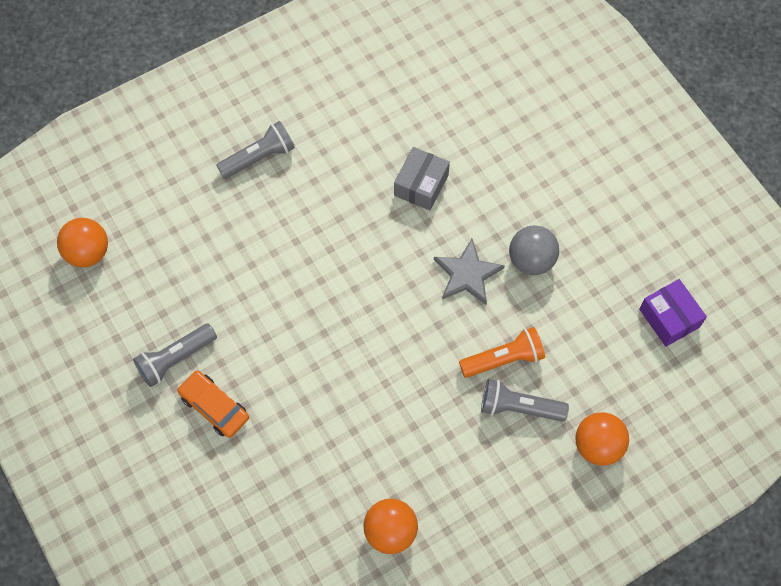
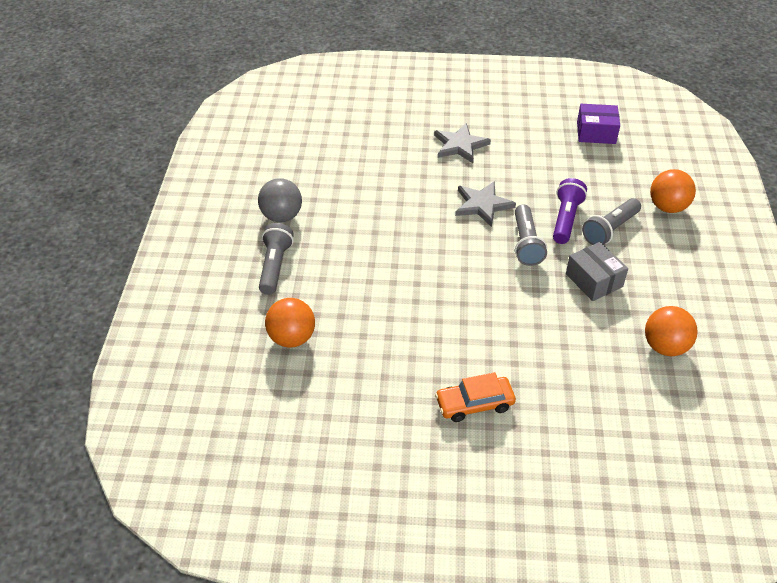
camera: 55 degrees left, 20 degrees down
orange ball [57,218,108,267] -> orange ball moved to [265,298,315,347]
grey flashlight [133,323,217,387] -> grey flashlight moved to [515,205,547,266]
grey box [394,147,450,210] -> grey box moved to [566,242,628,301]
orange flashlight [459,327,545,378] -> purple flashlight [553,178,587,244]
grey ball [509,225,559,275] -> grey ball moved to [258,178,302,222]
none -> grey star [434,123,491,163]

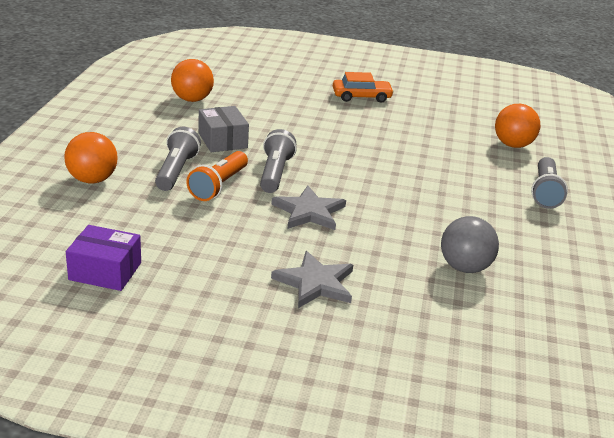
camera: 175 degrees left, 15 degrees down
grey ball [258,178,302,222] -> grey ball moved to [441,216,499,273]
purple flashlight [553,178,587,244] -> orange flashlight [186,151,248,201]
grey flashlight [582,198,641,245] -> grey flashlight turned 45 degrees counterclockwise [155,127,201,191]

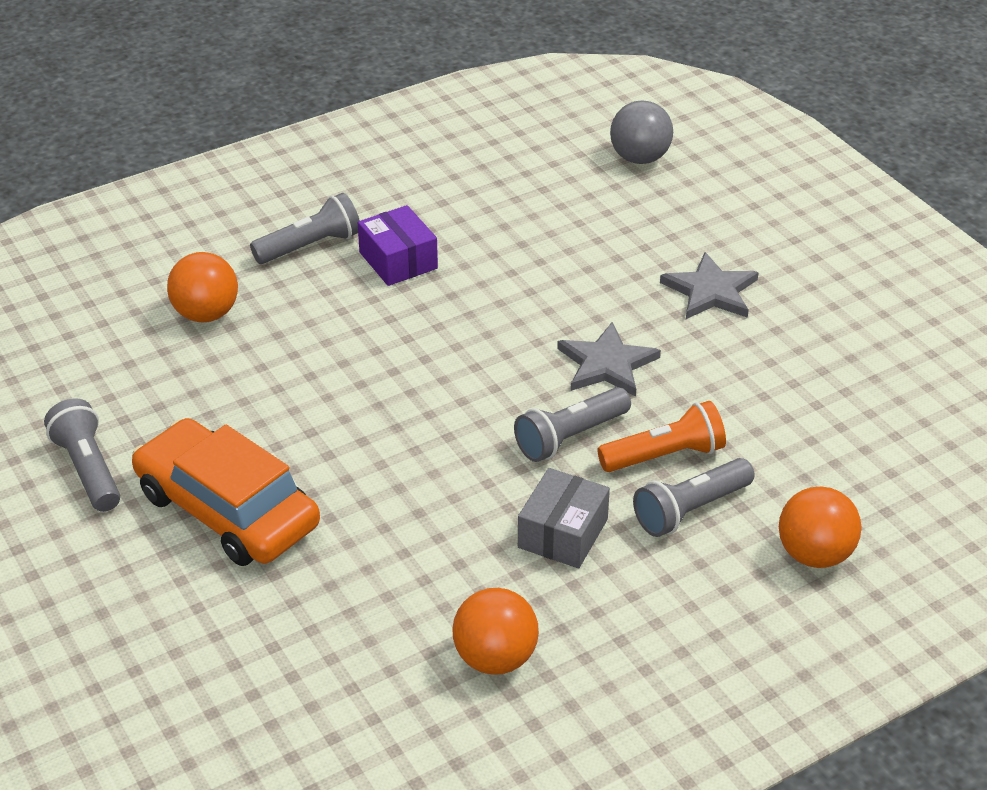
camera: 130 degrees left, 10 degrees up
purple box [66,225,141,291] -> purple box moved to [358,205,438,286]
orange car [333,72,394,103] -> orange car [132,418,320,566], size x1.76
grey ball [441,216,499,273] -> grey ball moved to [610,100,673,164]
none -> grey flashlight [44,398,120,512]

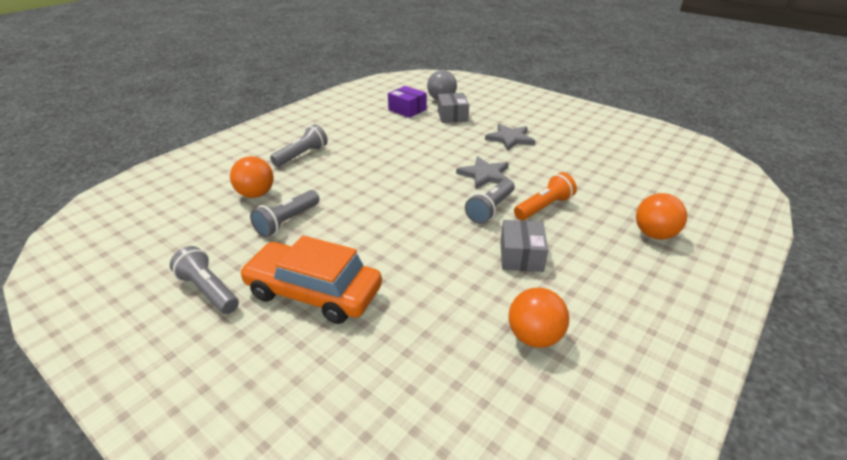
camera: 20 degrees left, 5 degrees down
purple box [358,205,438,286] -> purple box moved to [388,86,427,118]
grey flashlight [633,458,755,537] -> grey flashlight moved to [250,190,319,237]
none -> grey box [438,93,469,123]

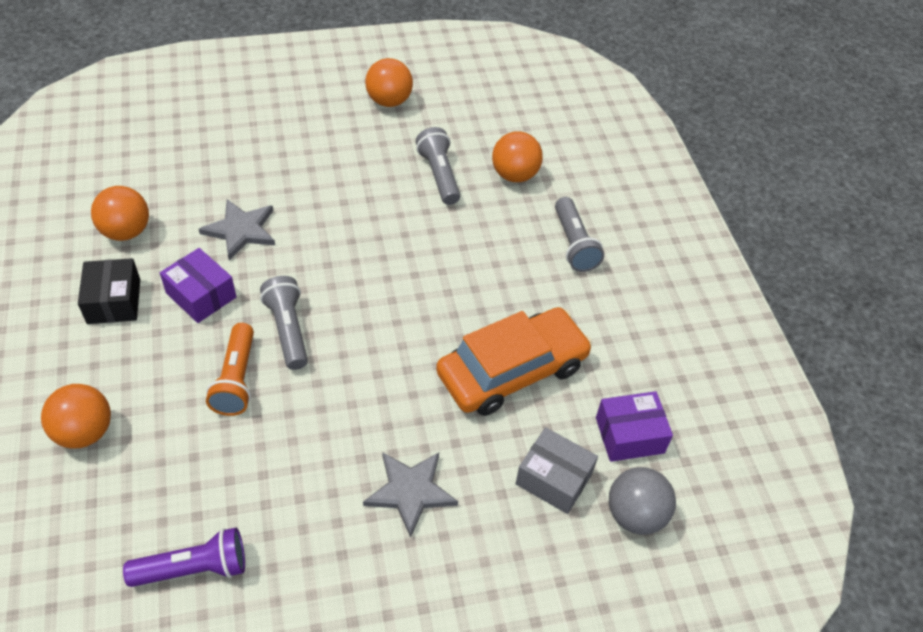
camera: 125 degrees right, 15 degrees up
grey flashlight [170,246,239,314] -> orange ball [365,58,413,107]
orange car [240,235,382,324] -> orange car moved to [436,307,592,416]
grey star [456,156,509,189] -> grey star moved to [199,199,275,260]
grey box [501,220,548,272] -> purple box [160,248,236,323]
none -> black box [78,258,140,324]
none -> purple flashlight [123,528,245,587]

